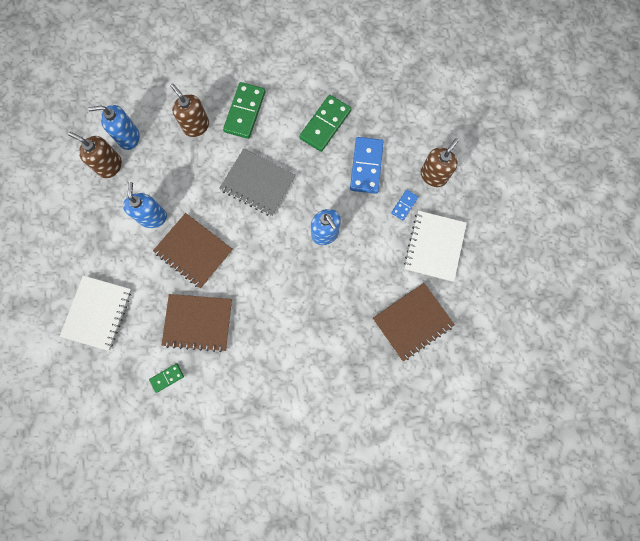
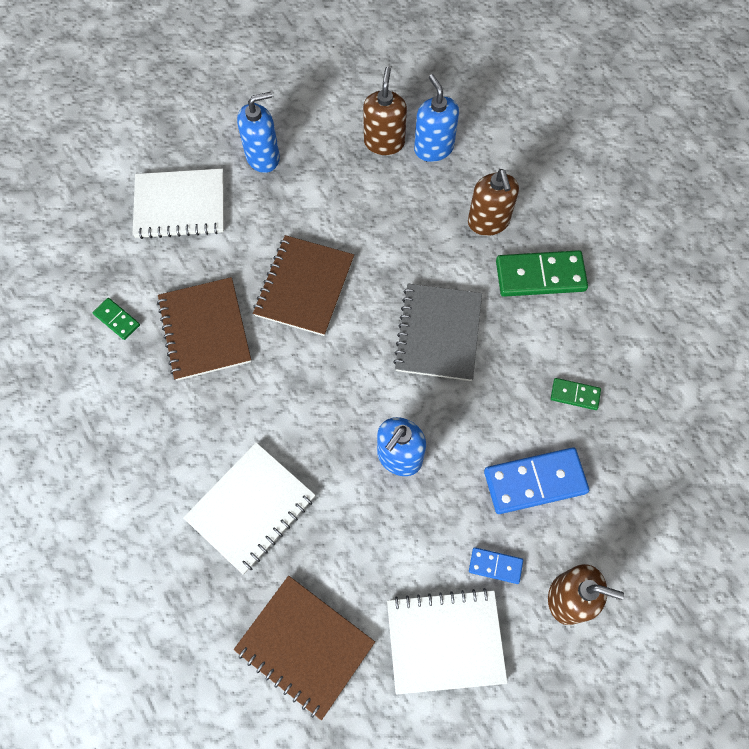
camera: 70 degrees right, 10 degrees down
blue soap dispenser [123,182,167,228] -> blue soap dispenser moved to [237,92,280,173]
brown soap dispenser [170,83,209,137] -> brown soap dispenser turned 135 degrees clockwise [468,169,519,236]
green domino [299,95,351,152] -> green domino [551,378,601,410], size x0.51
none -> white notebook [183,442,315,574]

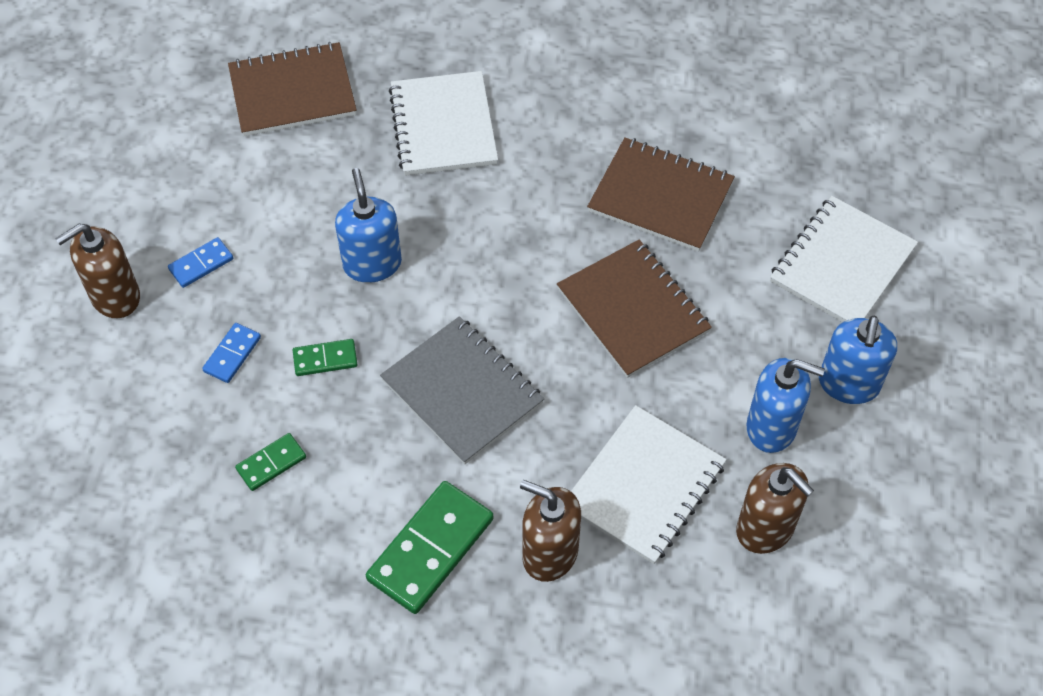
camera: 130 degrees right, 10 degrees down
green domino [93,298,140,340] -> green domino moved to [293,339,357,376]
white notebook [387,588,508,695] -> white notebook moved to [571,405,727,564]
blue soap dispenser [414,74,459,162] -> blue soap dispenser moved to [747,358,825,453]
blue domino [484,448,589,514] -> blue domino [202,323,261,383], size x0.51

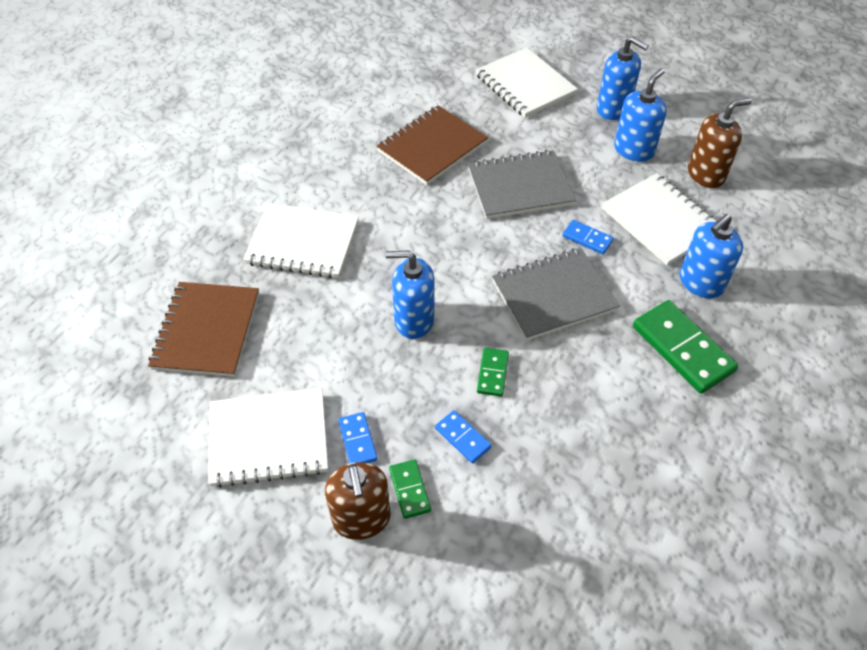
camera: 70 degrees left, 5 degrees down
green domino [235,433,306,491] -> green domino moved to [389,459,431,519]
brown soap dispenser [520,480,581,582] -> blue soap dispenser [680,214,743,299]
brown notebook [557,240,712,378] -> grey notebook [468,150,576,219]
none -> white notebook [208,388,328,488]
none -> blue domino [562,220,614,254]

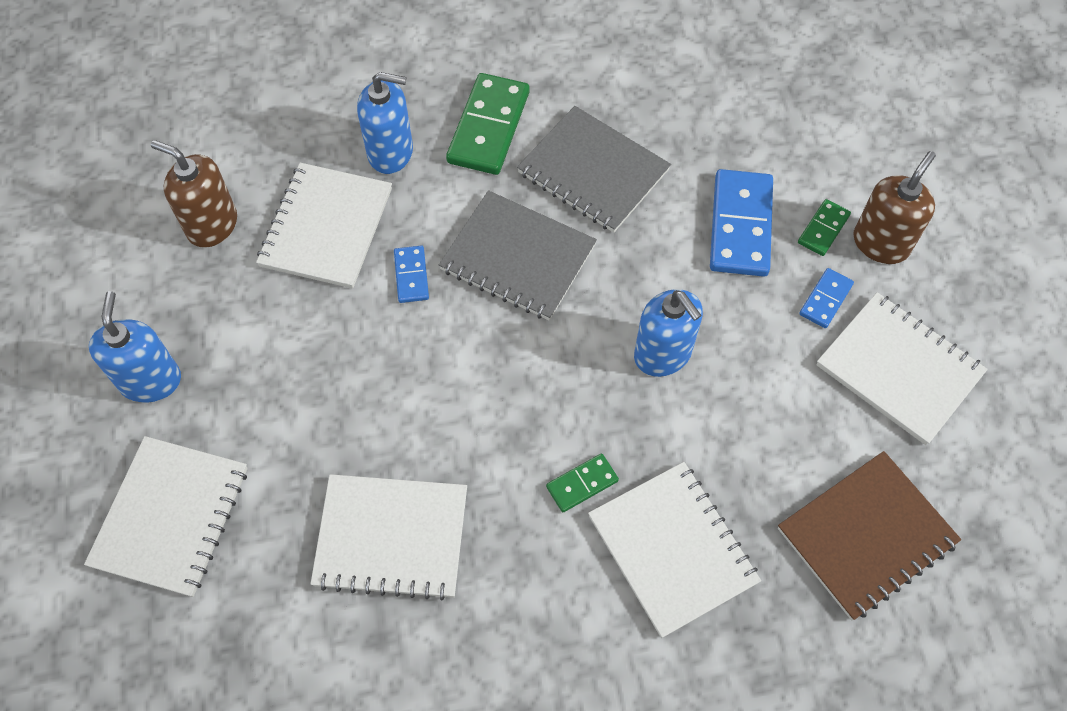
camera: 130 degrees left, 10 degrees up
brown notebook [377,105,488,185] -> white notebook [310,474,467,600]
blue domino [435,410,492,463] -> blue domino [710,169,773,277], size x1.95
grey notebook [468,150,576,219] -> grey notebook moved to [517,106,671,233]
green domino [477,348,509,397] -> green domino moved to [546,453,619,512]
blue soap dispenser [614,68,667,162] -> none

